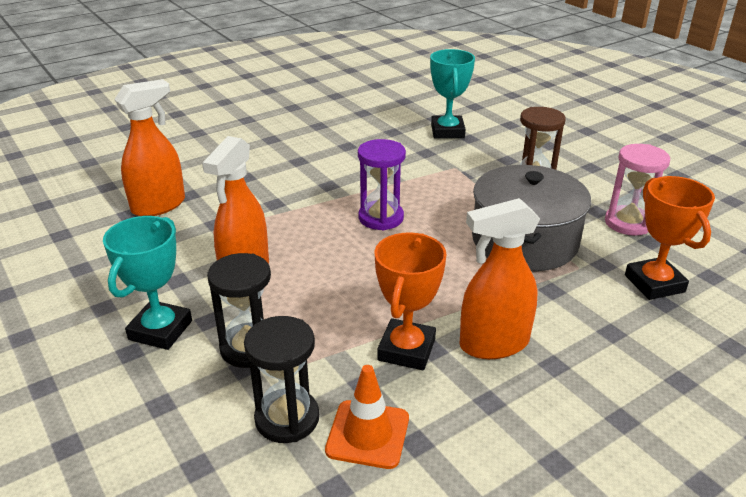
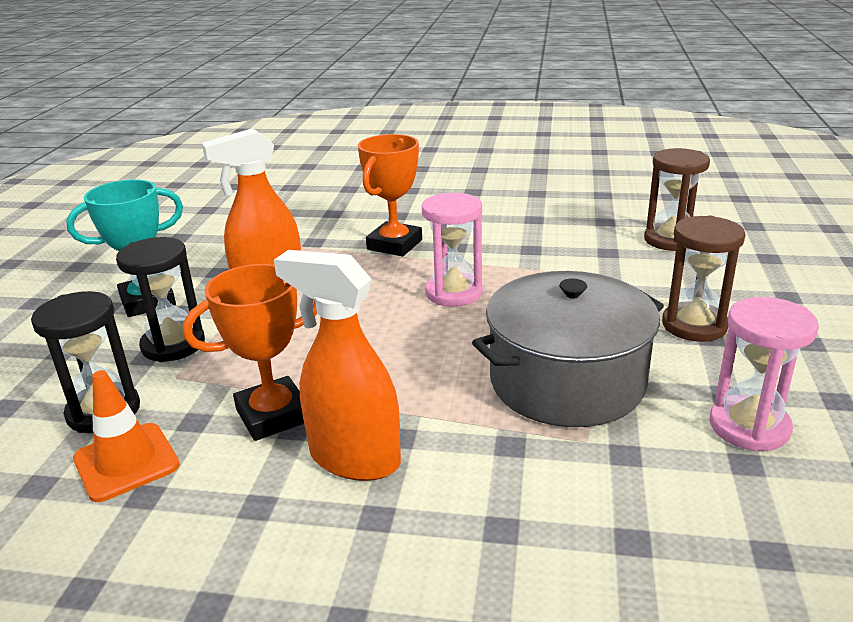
camera: 45 degrees right, 5 degrees down
orange spray bottle [114,79,185,216] -> none
purple hourglass [358,139,406,230] -> pink hourglass [422,193,483,307]
turquoise trophy [430,49,475,139] -> brown hourglass [644,148,710,251]
orange trophy [625,176,715,300] -> orange trophy moved to [358,134,422,256]

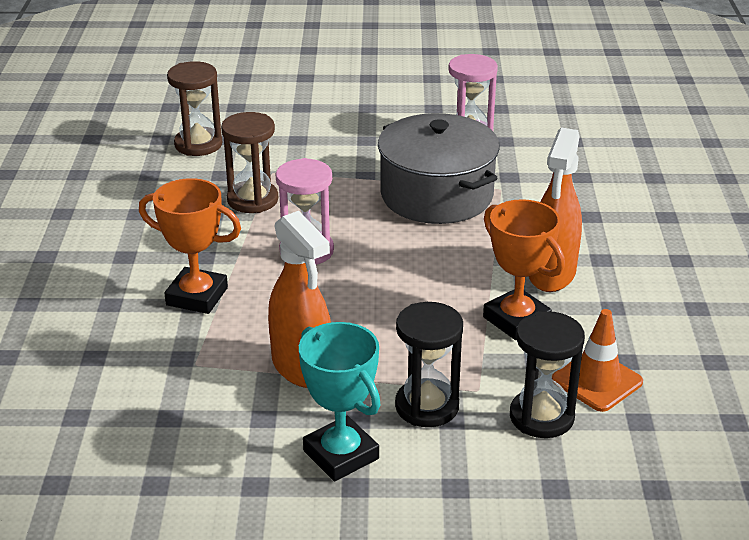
camera: 100 degrees left, 5 degrees up
brown hourglass [662,215,746,342] -> brown hourglass moved to [221,112,278,213]

